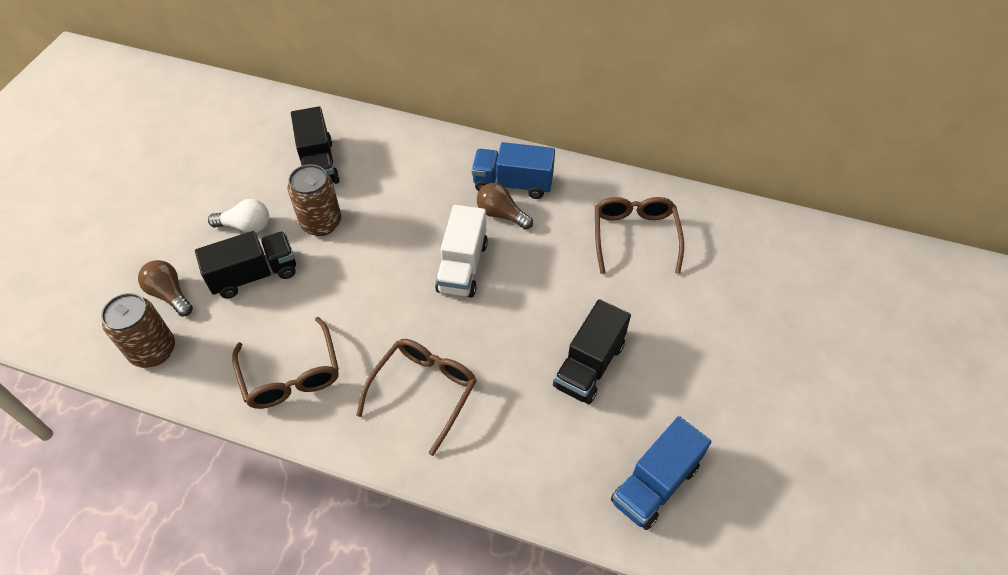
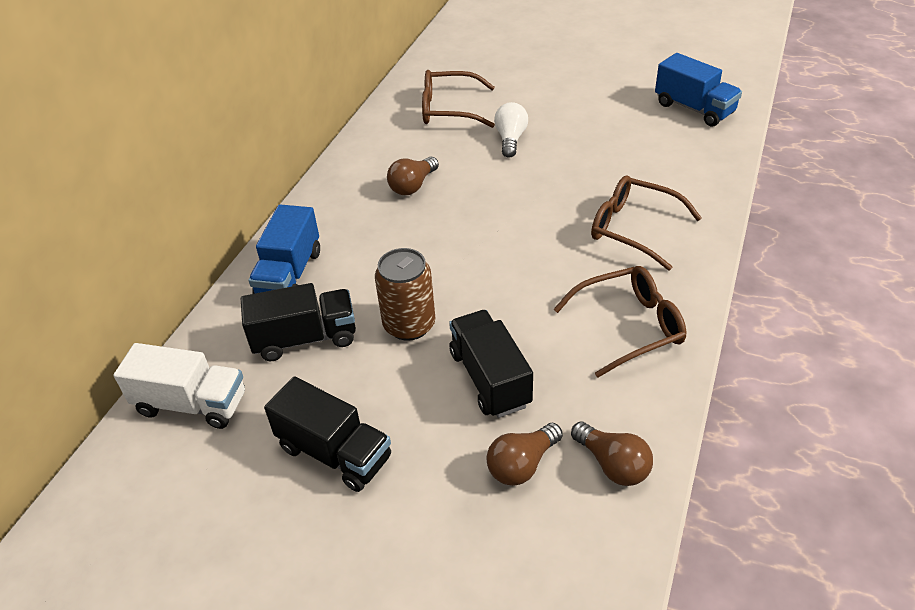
camera: 85 degrees left, 10 degrees down
brown can [101,293,175,368] -> brown light bulb [571,422,653,486]
white light bulb [208,199,269,233] -> white light bulb moved to [494,102,528,158]
white truck [435,205,488,298] -> white truck moved to [114,343,245,429]
blue truck [471,142,555,199] -> blue truck moved to [248,204,320,294]
black truck [553,299,631,404] -> black truck moved to [264,376,391,492]

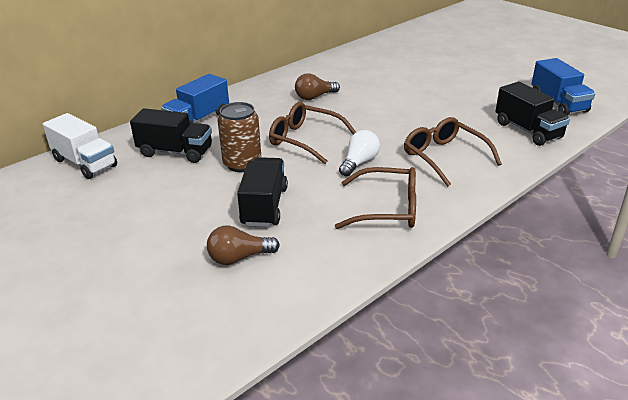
camera: 25 degrees right, 10 degrees down
black truck [264,376,391,492] -> black truck moved to [495,82,570,146]
brown glasses [422,70,495,128] -> brown glasses moved to [269,102,356,164]
white light bulb [494,102,528,158] -> white light bulb moved to [339,130,380,177]
brown light bulb [571,422,653,486] -> none

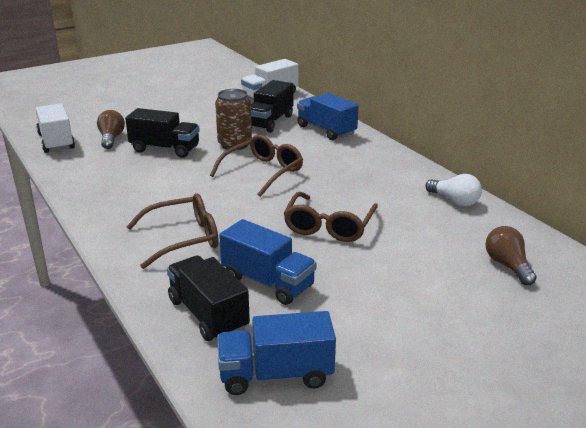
camera: 100 degrees right, 5 degrees down
brown light bulb [295,73,340,100] -> brown light bulb moved to [485,226,537,285]
brown glasses [335,167,416,229] -> brown glasses moved to [283,192,378,242]
white light bulb [339,130,380,177] -> white light bulb moved to [425,174,482,207]
black truck [495,82,570,146] -> black truck turned 75 degrees clockwise [167,255,250,341]
none -> white truck [36,103,75,153]
none -> blue truck [219,219,316,305]

